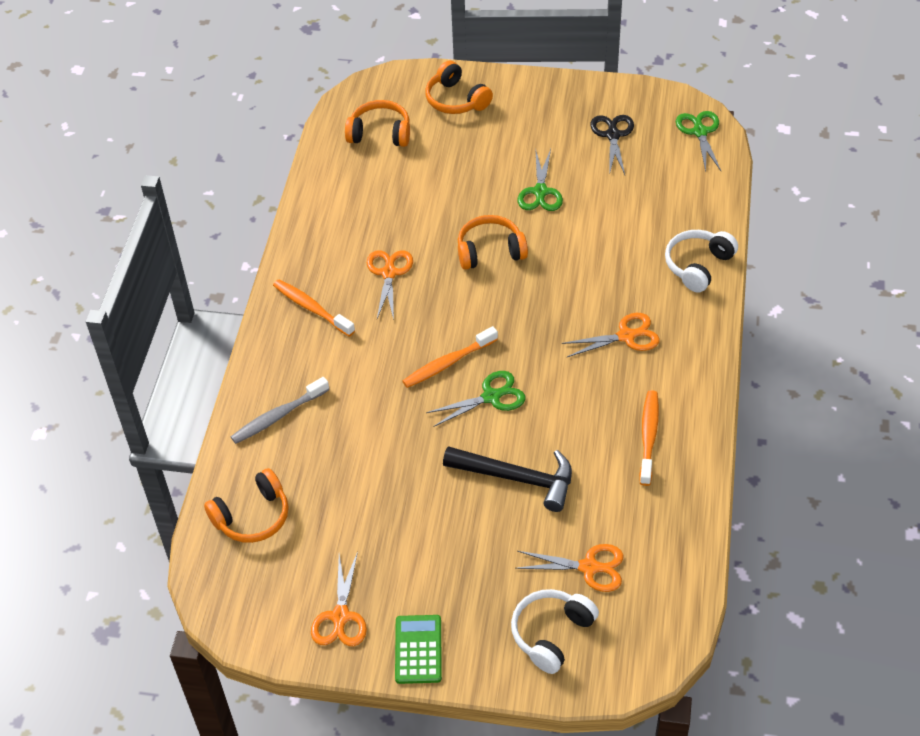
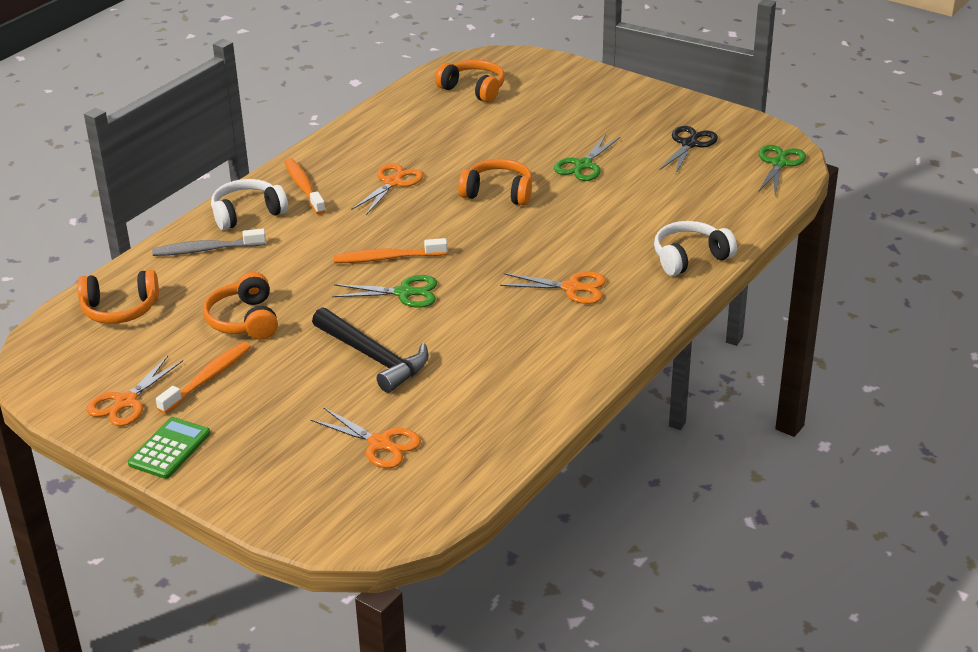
camera: 25 degrees right, 15 degrees down
orange headphones [425,61,493,114] -> orange headphones moved to [203,272,278,340]
white headphones [511,589,599,674] -> white headphones moved to [211,179,288,230]
orange toothbrush [639,390,659,486] -> orange toothbrush moved to [156,342,251,414]

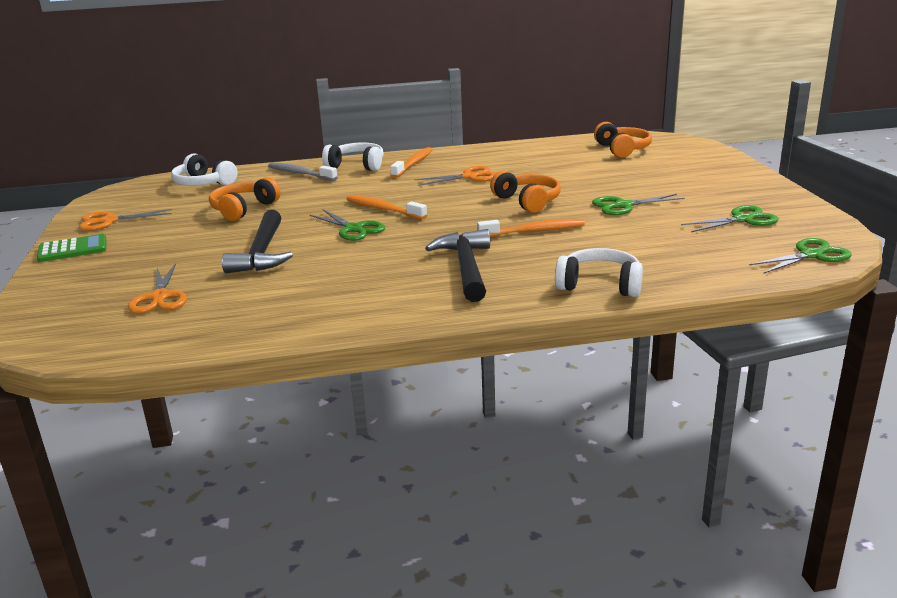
camera: 45 degrees right, 10 degrees down
orange headphones [77,270,159,324] -> white headphones [171,153,238,186]
orange toothbrush [156,342,251,414] -> orange toothbrush moved to [477,219,585,237]
orange scissors [500,271,606,304] -> black hammer [425,229,490,302]
black scissors [660,126,718,175] -> green scissors [681,205,779,232]

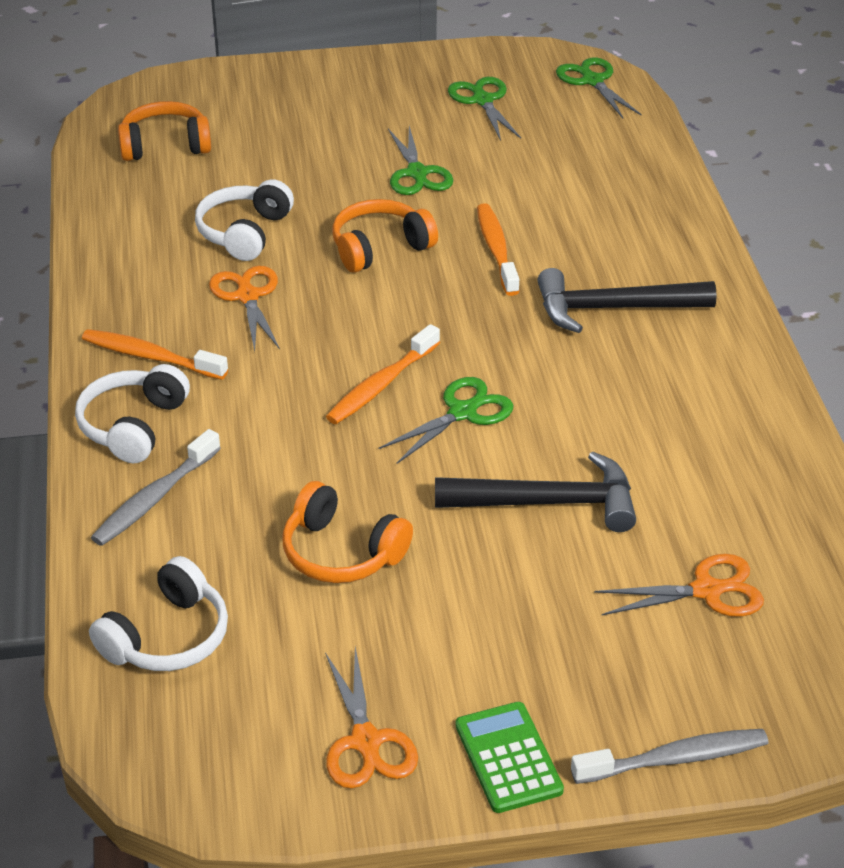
camera: 90 degrees left, 15 degrees up
white headphones [555,248,643,297] -> white headphones moved to [195,179,294,261]
none -> grey toothbrush [571,729,769,784]

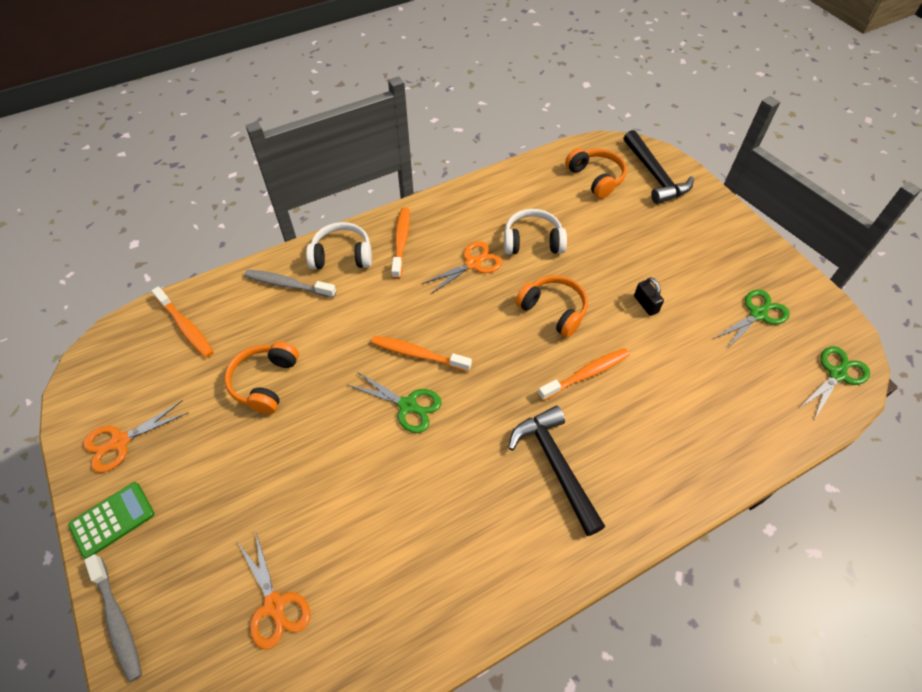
camera: 70 degrees right, 15 degrees up
white headphones [89,556,228,671] -> orange toothbrush [152,287,214,358]
green scissors [388,126,453,195] -> black padlock [634,277,664,316]
black hammer [435,452,636,532] -> black hammer moved to [624,130,694,204]

